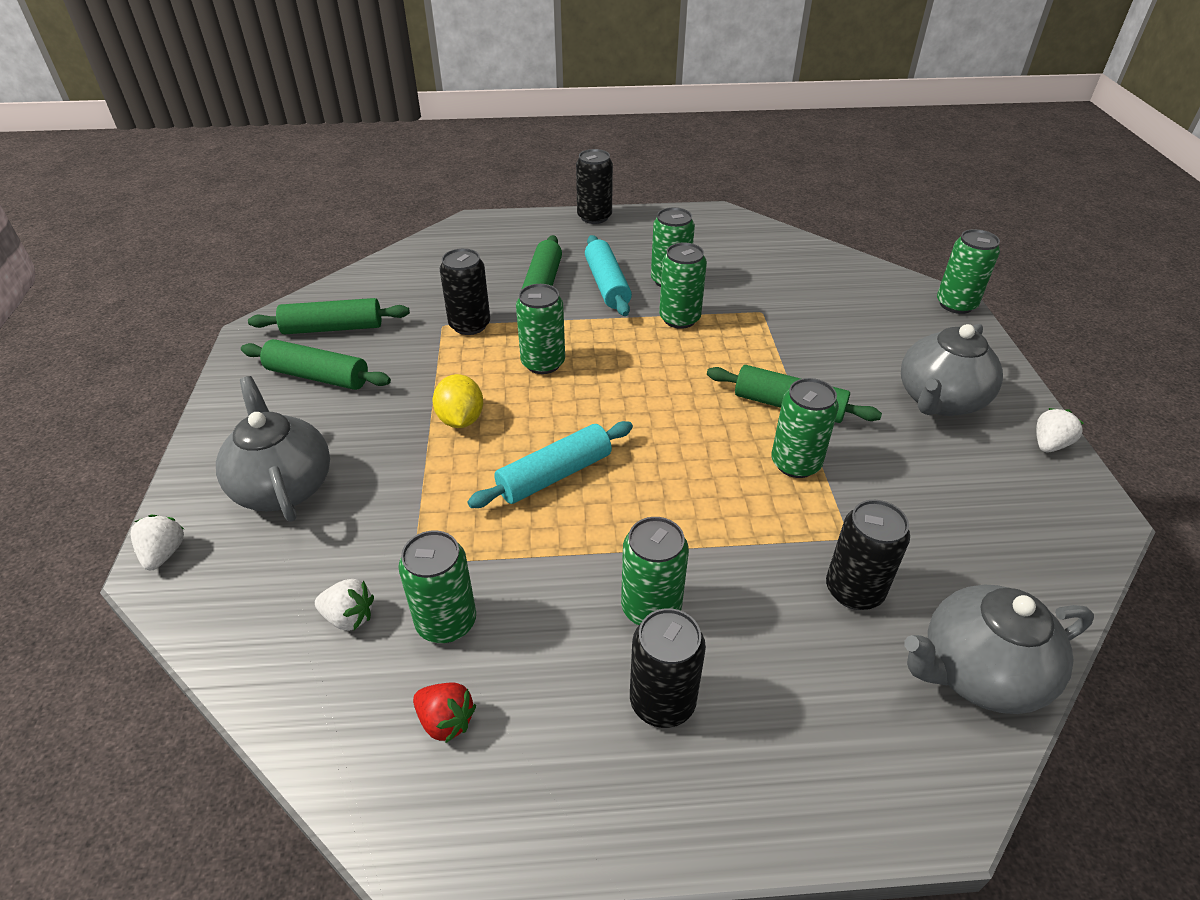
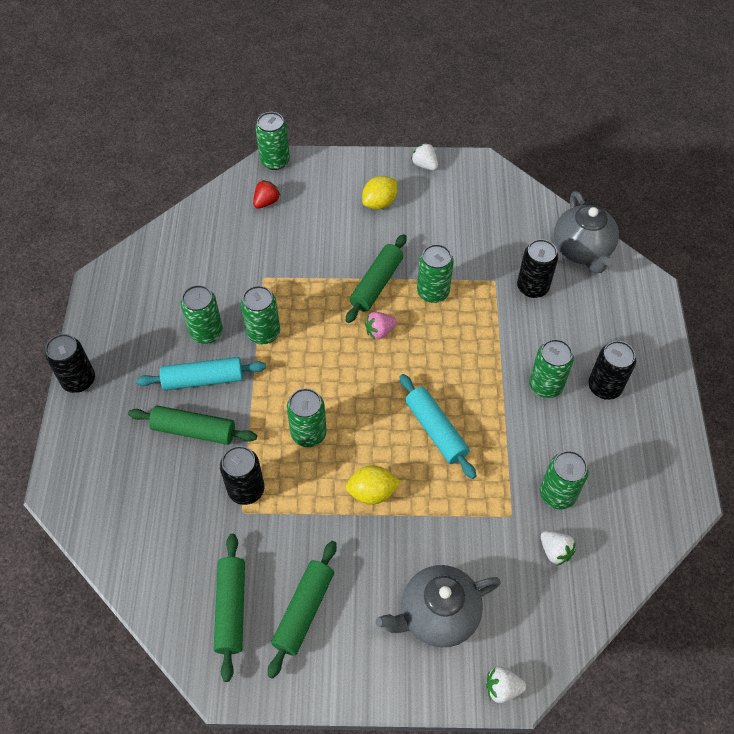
camera: 85 degrees left, 15 degrees up
white strawberry [315,579,374,631] -> white strawberry turned 120 degrees clockwise [541,531,576,566]
red strawberry [413,682,476,743] -> red strawberry moved to [253,180,280,209]
grey teapot [901,324,1003,416] -> yellow lemon [362,176,397,209]
none -> pink strawberry [365,312,397,339]

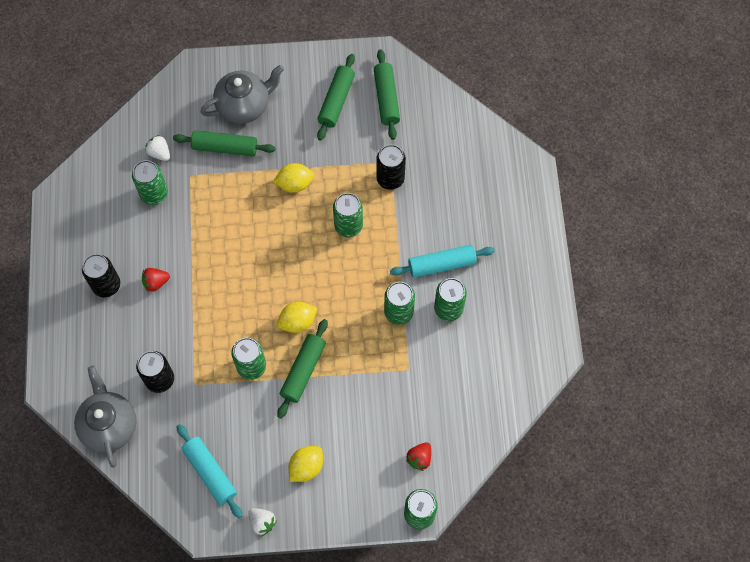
camera: 175 degrees right, 10 degrees up
black can [45,334,95,393] -> none
green rolling pin [128,405,257,445] -> green rolling pin moved to [173,130,276,157]
pink strawberry [365,312,397,339] -> yellow lemon [277,302,318,333]
turquoise rolling pin [400,374,476,479] -> turquoise rolling pin moved to [176,424,242,518]
white strawberry [486,667,526,703] -> none
green can [529,339,574,398] -> red strawberry [142,268,170,291]

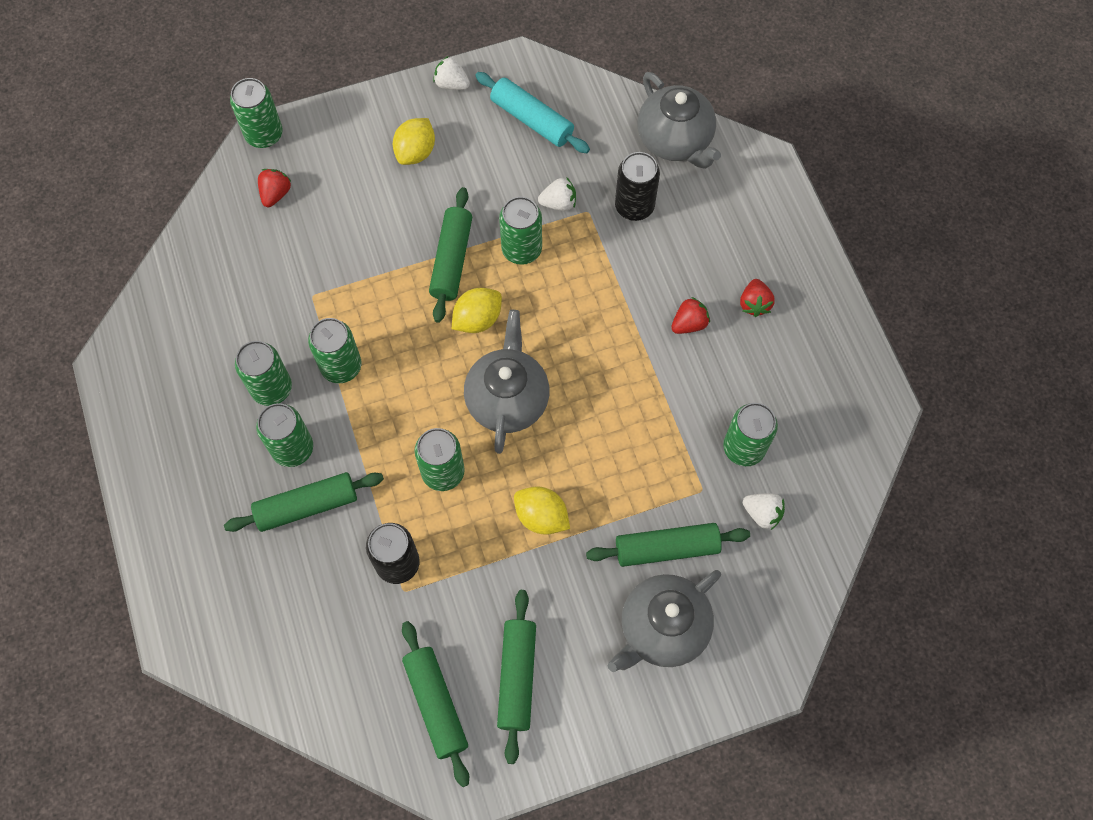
camera: 165 degrees right, 0 degrees up
black can [82,254,120,297] -> red strawberry [740,279,775,317]
yellow lemon [273,163,314,193] -> yellow lemon turned 60 degrees clockwise [514,486,570,535]
turquoise rolling pin [390,245,495,278] -> green can [256,403,313,467]
none -> green rolling pin [224,472,384,532]
none -> grey teapot [464,310,549,454]
none -> white strawberry [538,177,576,211]

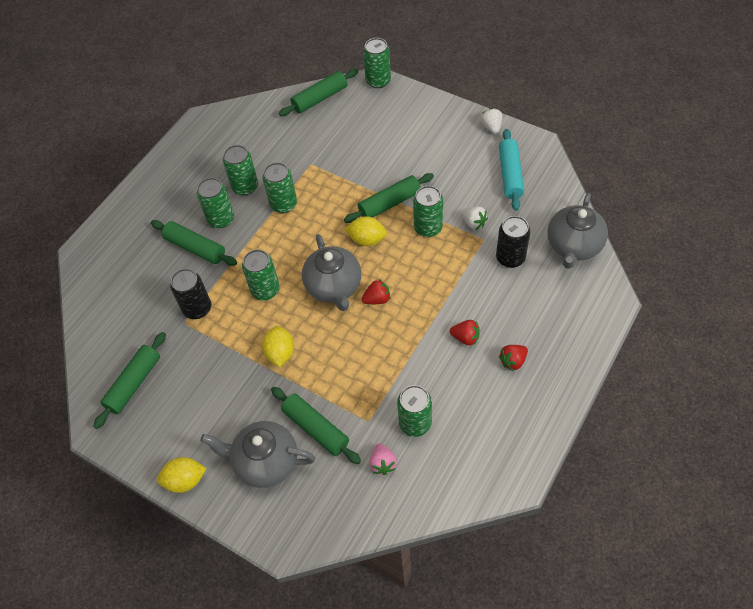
camera: 55 degrees right, 10 degrees down
red strawberry [258,169,291,207] -> red strawberry moved to [362,279,390,304]
yellow lemon [393,118,435,165] -> yellow lemon moved to [157,457,207,493]
grey teapot [464,310,549,454] -> grey teapot turned 105 degrees clockwise [302,234,361,311]
green rolling pin [497,590,536,764] -> green rolling pin moved to [279,69,358,116]
white strawberry [743,493,785,530] -> pink strawberry [369,443,397,475]

